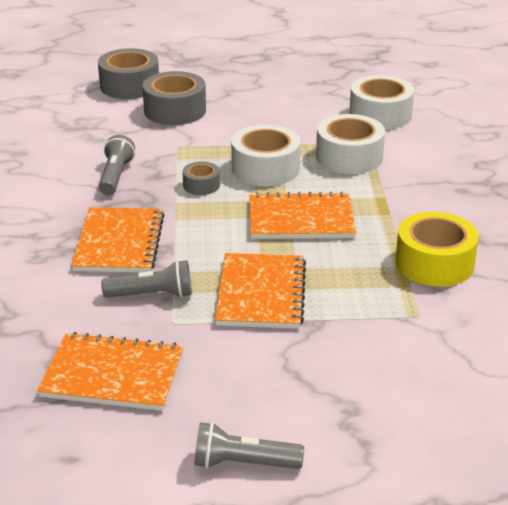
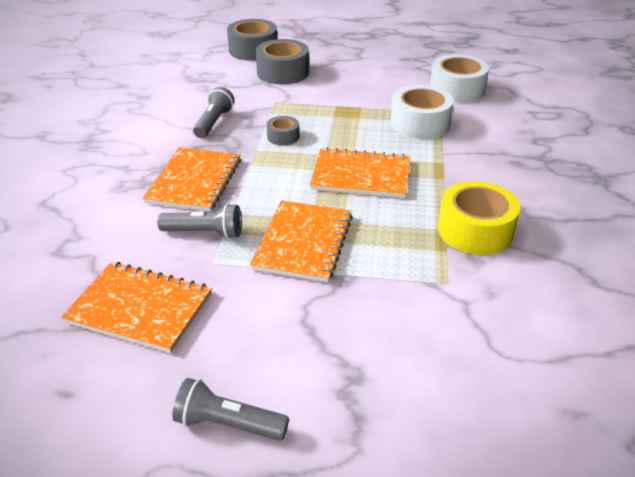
camera: 10 degrees right, 5 degrees up
white tape [231,125,301,186] -> none

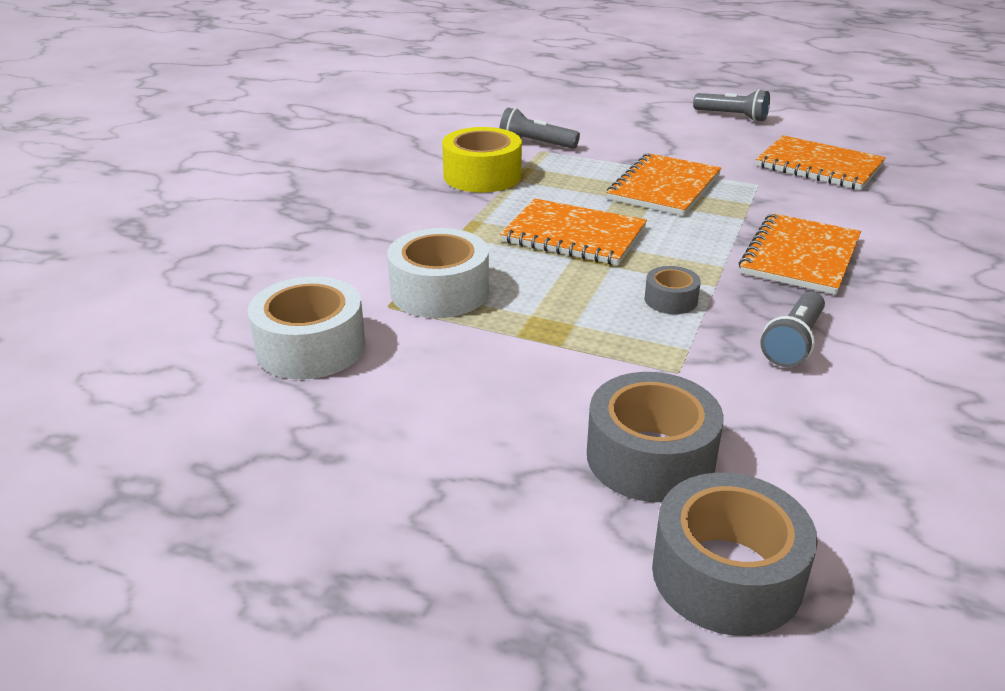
camera: 165 degrees left, 5 degrees down
grey flashlight [157,204,242,239] -> grey flashlight moved to [500,108,580,149]

